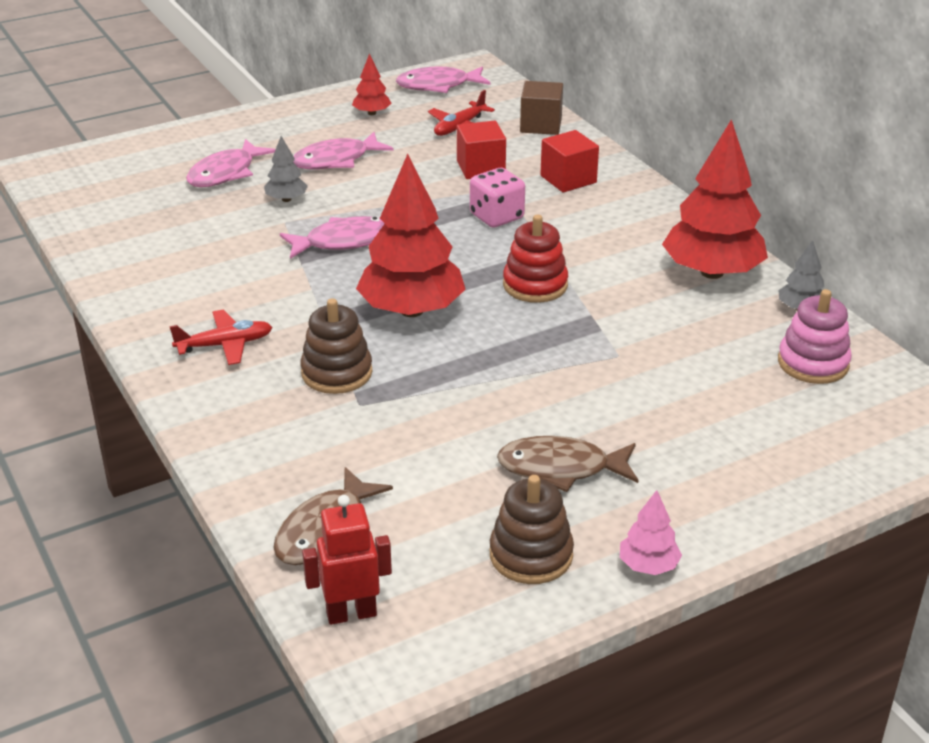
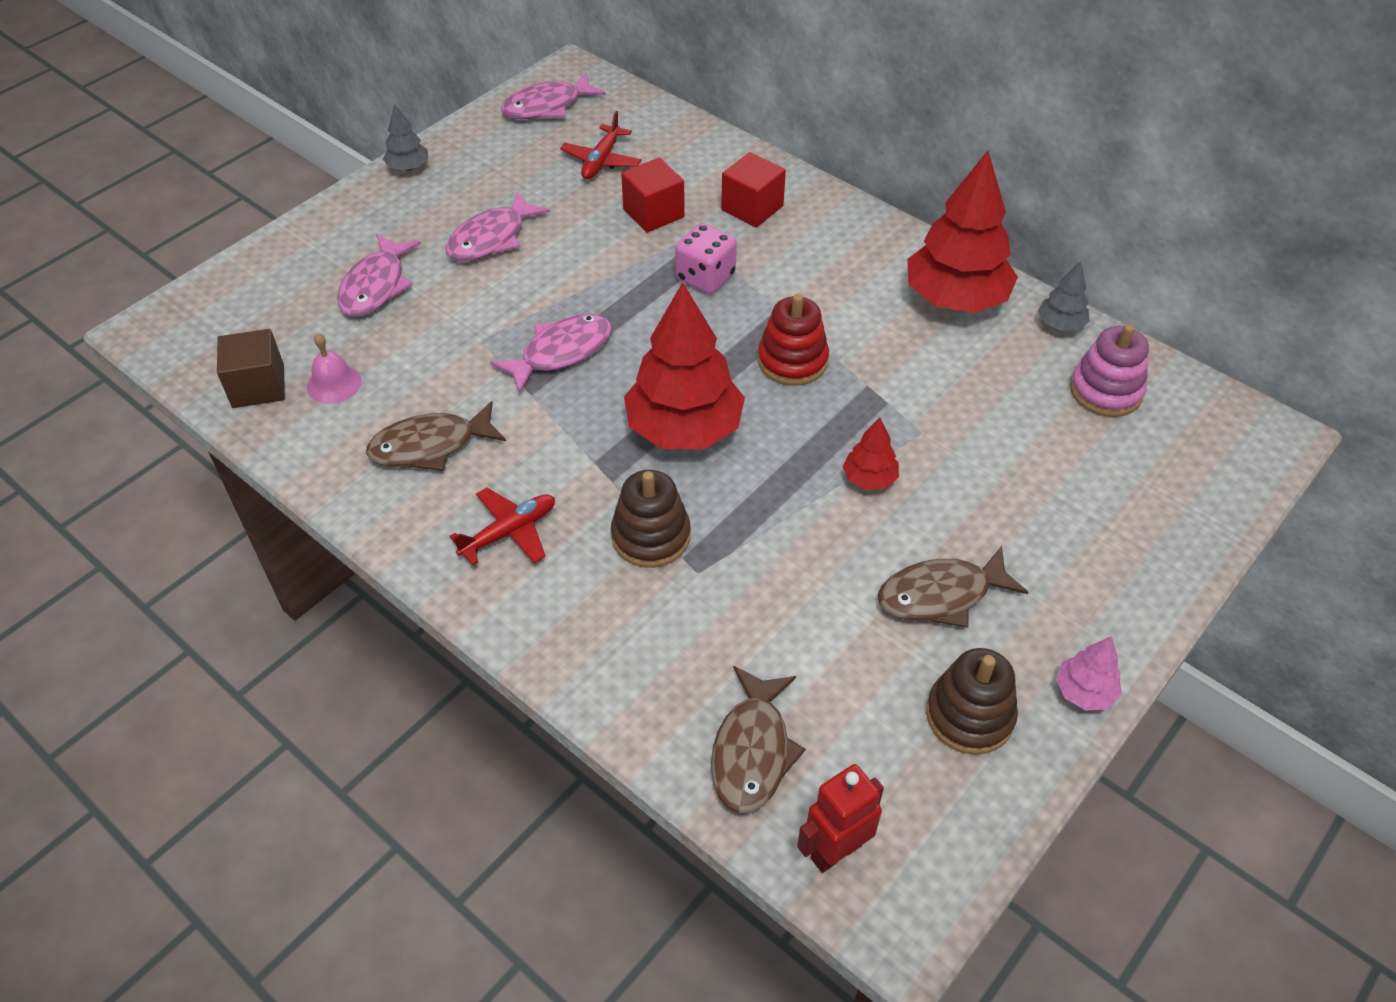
camera: 20 degrees left, 15 degrees up
grey tree [264,136,308,202] -> grey tree moved to [383,104,428,171]
red tree [352,53,391,115] -> red tree moved to [843,418,899,490]
brown cube [520,81,563,135] -> brown cube moved to [217,329,285,408]
none -> pink bell [307,333,361,404]
none -> brown fish [366,401,506,471]

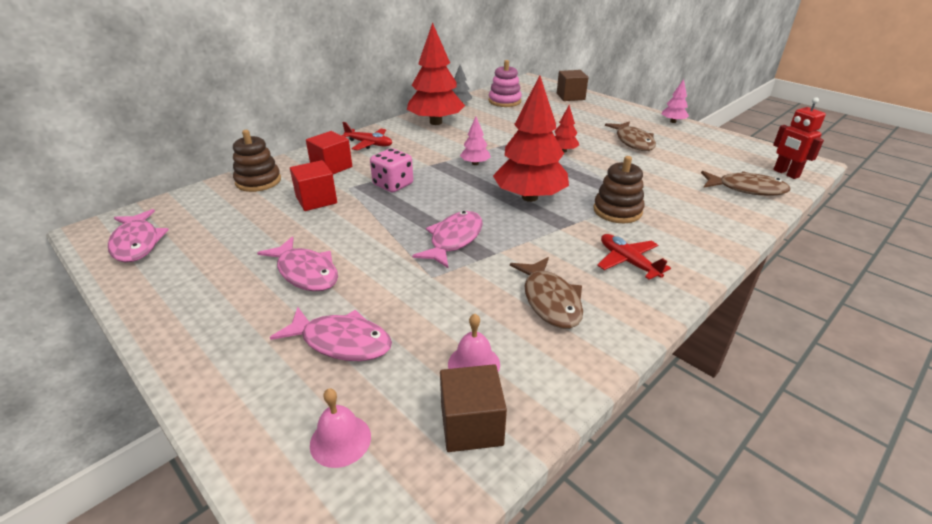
camera: 85 degrees left, 15 degrees down
grey tree [383,104,428,171] -> none
pink fish [490,314,612,394] -> pink fish turned 60 degrees clockwise [412,211,483,268]
red plane [560,111,641,179] -> red plane moved to [341,122,392,150]
red stacking toy [758,294,829,386] -> pink tree [460,117,491,165]
brown stacking toy [926,648,1018,755] -> brown stacking toy moved to [233,130,281,192]
none -> pink bell [310,388,371,468]
none -> brown cube [557,70,588,101]

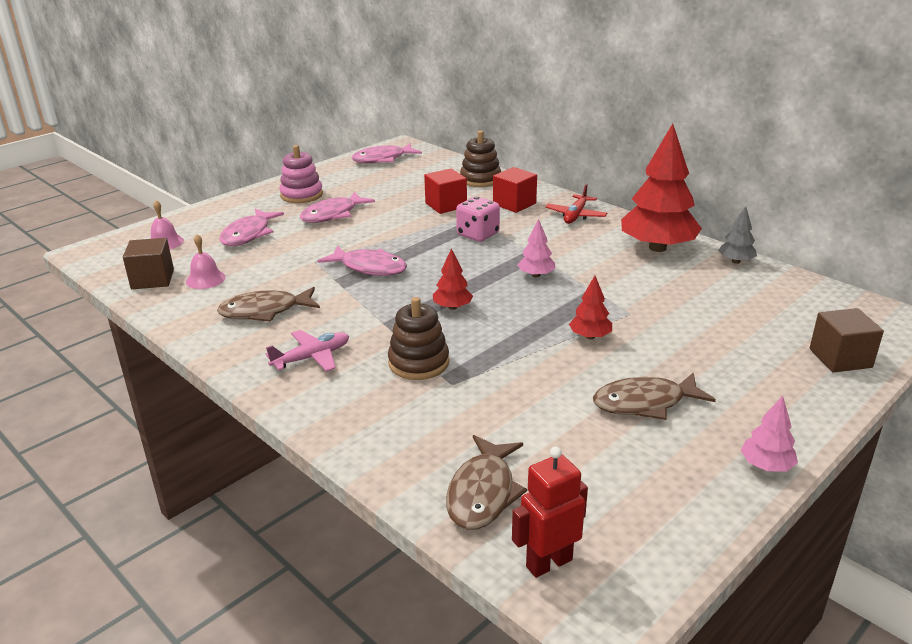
camera: 90 degrees right, 5 degrees down
pink stacking toy [489,60,522,107] -> pink stacking toy moved to [279,145,323,203]
red tree [493,75,569,202] -> red tree [433,248,473,310], size x0.46
red plane [597,234,671,280] -> pink plane [266,330,349,372]

